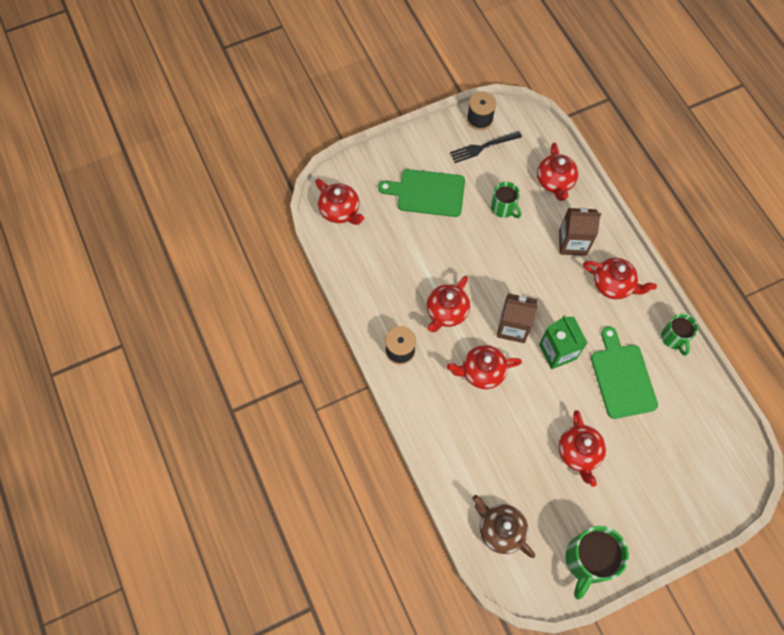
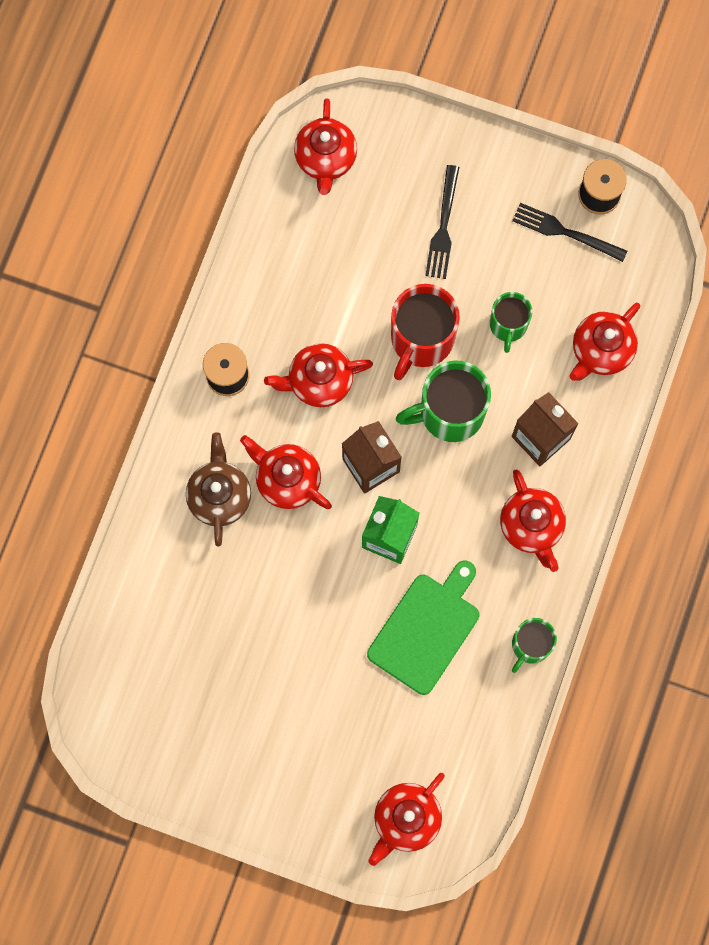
camera: 45 degrees right, 10 degrees up
green cutting board [378,169,465,217] -> black fork [425,165,459,279]
brown teapot [472,495,535,558] -> brown teapot moved to [186,433,251,547]
red teapot [559,410,606,487] -> red teapot moved to [368,773,445,866]
green mug [565,526,629,600] -> green mug moved to [396,361,491,442]
none -> red mug [391,284,460,380]

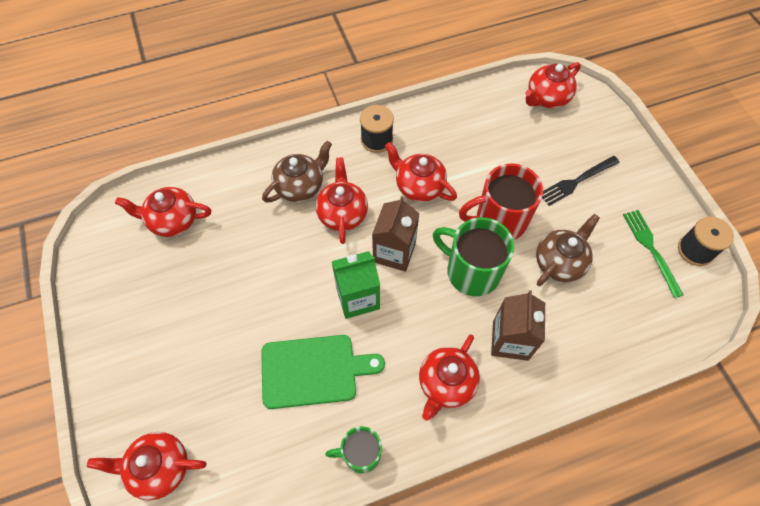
camera: 50 degrees right, 15 degrees down
green mug [490,292,532,353] -> brown teapot [536,214,600,286]
black fork [512,203,627,262] -> green fork [623,210,684,298]
red teapot [569,303,640,381] -> red teapot moved to [115,187,211,237]

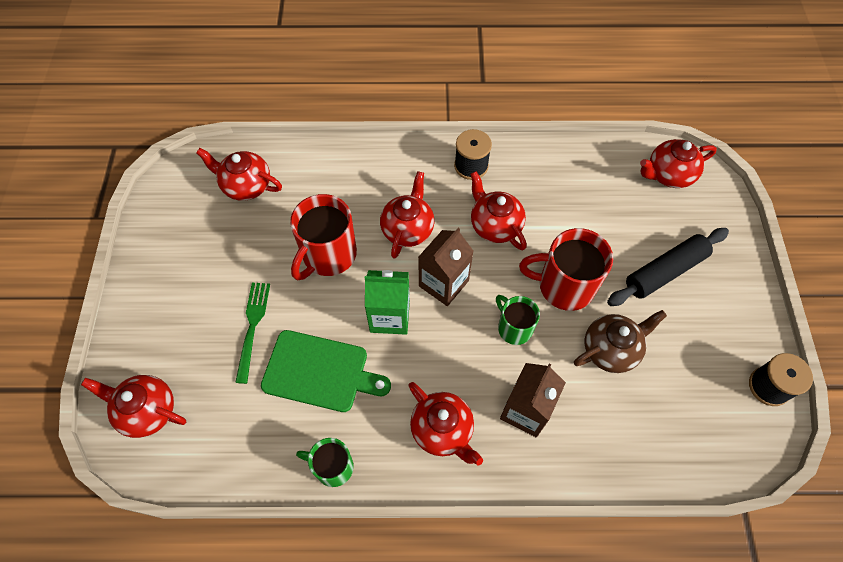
camera: 20 degrees right, 0 degrees up
brown teapot [262,141,332,203] -> none
red teapot [419,334,480,421] -> red teapot turned 90 degrees counterclockwise [408,382,483,466]
green mug [433,217,515,296] -> green mug [496,295,540,345], size x0.60
black fork [542,156,620,206] -> black rolling pin [607,228,729,306]
green fork [623,210,684,298] -> green fork moved to [235,283,270,384]
none -> red mug [290,194,357,280]

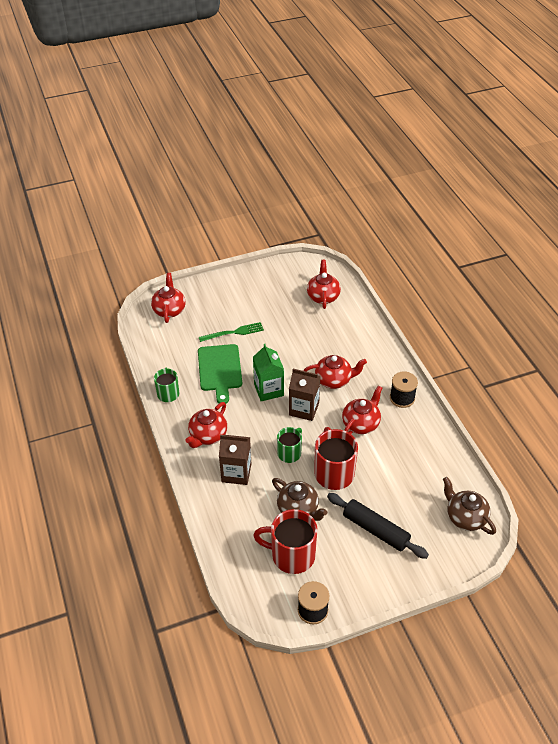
camera: 70 degrees right, 15 degrees down
red mug [290,194,357,280] -> red mug moved to [253,509,318,574]
red teapot [640,139,717,188] -> brown teapot [443,477,496,535]

